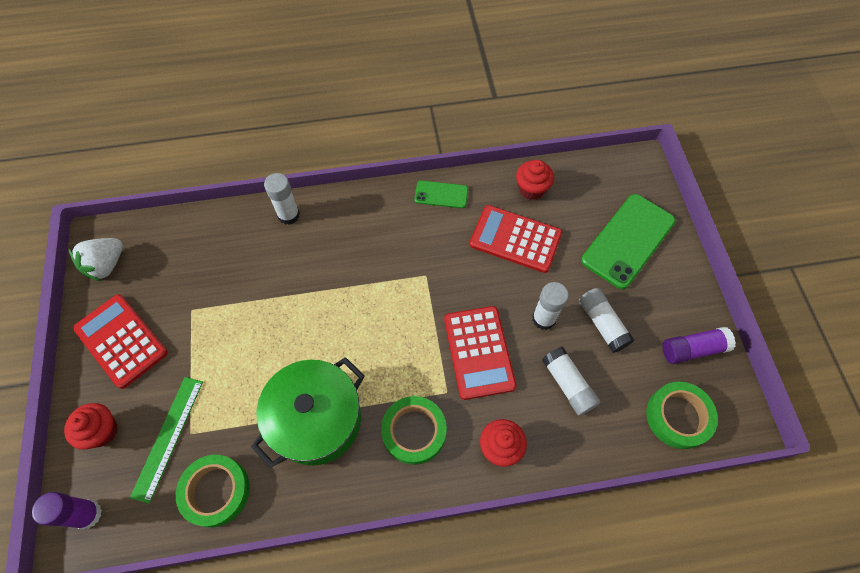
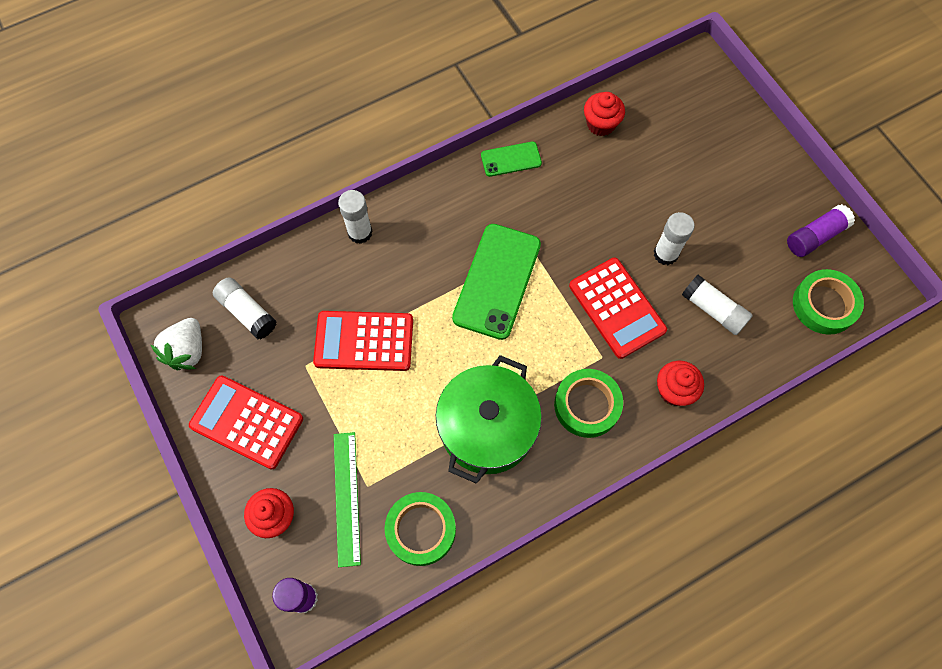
camera: 20 degrees left, 5 degrees up
red calculator [470,205,562,273] -> red calculator moved to [313,311,413,371]
white glue stick [579,288,634,353] -> white glue stick moved to [213,277,277,340]
green phone [581,194,676,289] -> green phone moved to [452,224,541,340]

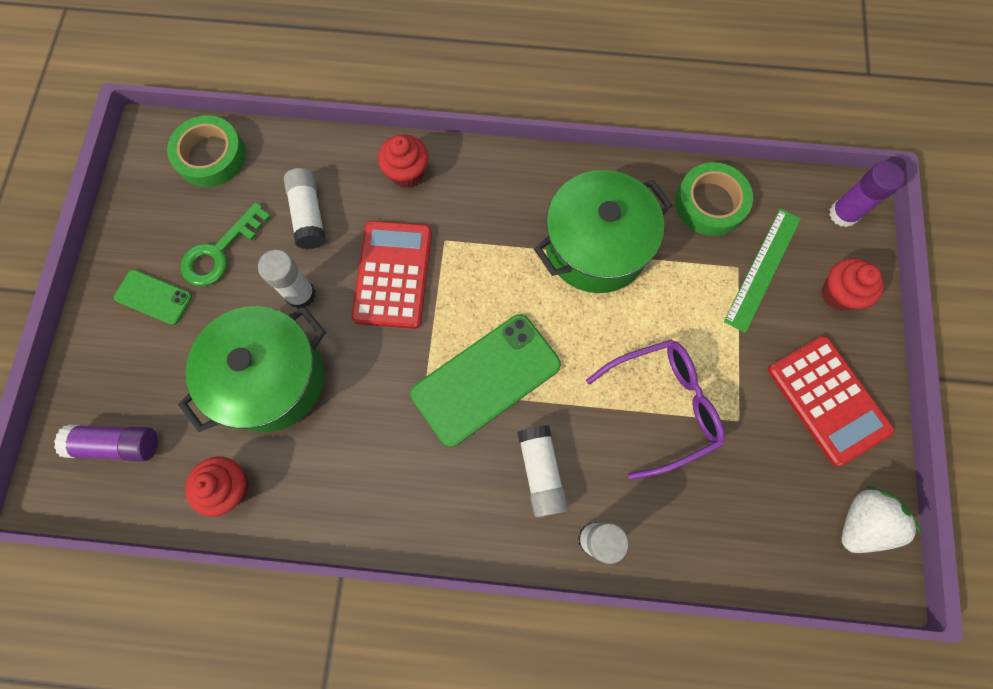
camera: 145 degrees left, 5 degrees up
white glue stick [213,277,277,340] -> white glue stick moved to [517,425,568,517]
red calculator [313,311,413,371] -> purple glasses [586,339,725,480]
green phone [481,142,542,177] -> green phone moved to [114,269,192,325]
green tape [554,369,623,438] -> none
purple glue stick [787,204,855,257] -> purple glue stick moved to [54,424,158,461]
none -> green pot [178,306,326,432]
none -> green key [181,202,271,286]

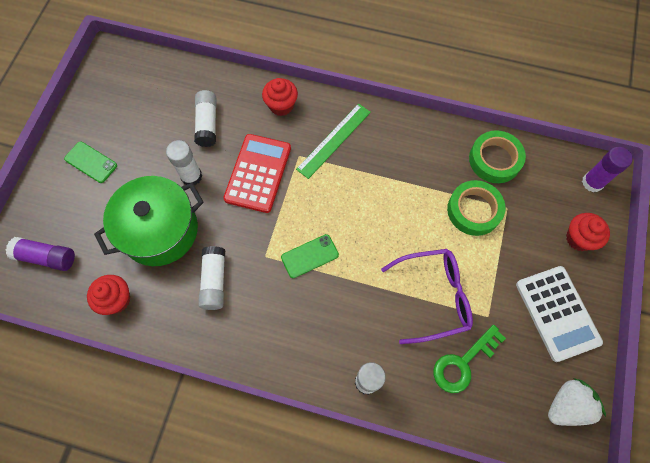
camera: 10 degrees right, 5 degrees down
green tape [167,115,246,187] -> green tape moved to [447,180,505,236]
green key [181,202,271,286] -> green key moved to [433,325,506,393]
green phone [410,314,561,447] -> green phone [281,234,339,278], size x0.52
white glue stick [517,425,568,517] -> white glue stick moved to [198,246,225,310]
green pot [534,170,672,293] -> none
green ruler [724,208,801,333] -> green ruler moved to [296,103,371,179]
red calculator [768,336,894,466] -> white calculator [516,266,603,362]

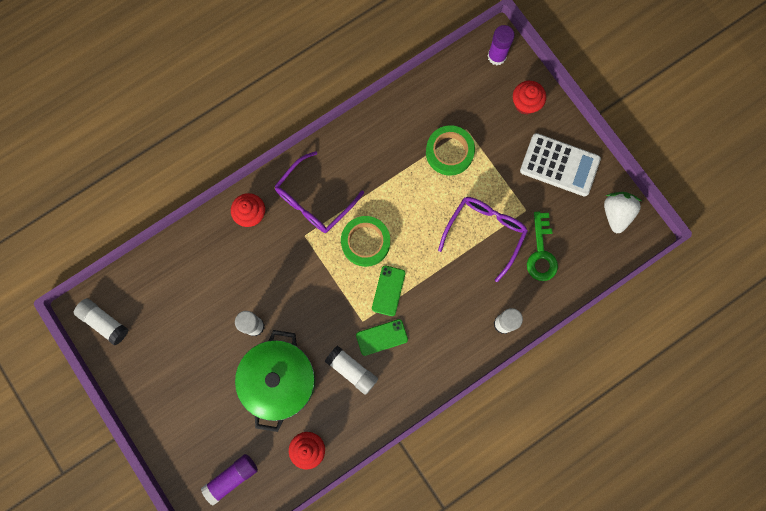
camera: 50 degrees left, 10 degrees up
green phone [64,141,117,183] -> green phone moved to [356,319,408,356]
white glue stick [194,90,216,147] -> white glue stick moved to [74,298,128,345]
red calculator [223,134,291,213] -> none
green ruler [296,103,371,179] -> purple glasses [274,151,364,233]
green tape [469,130,526,183] -> green tape moved to [341,216,390,267]

